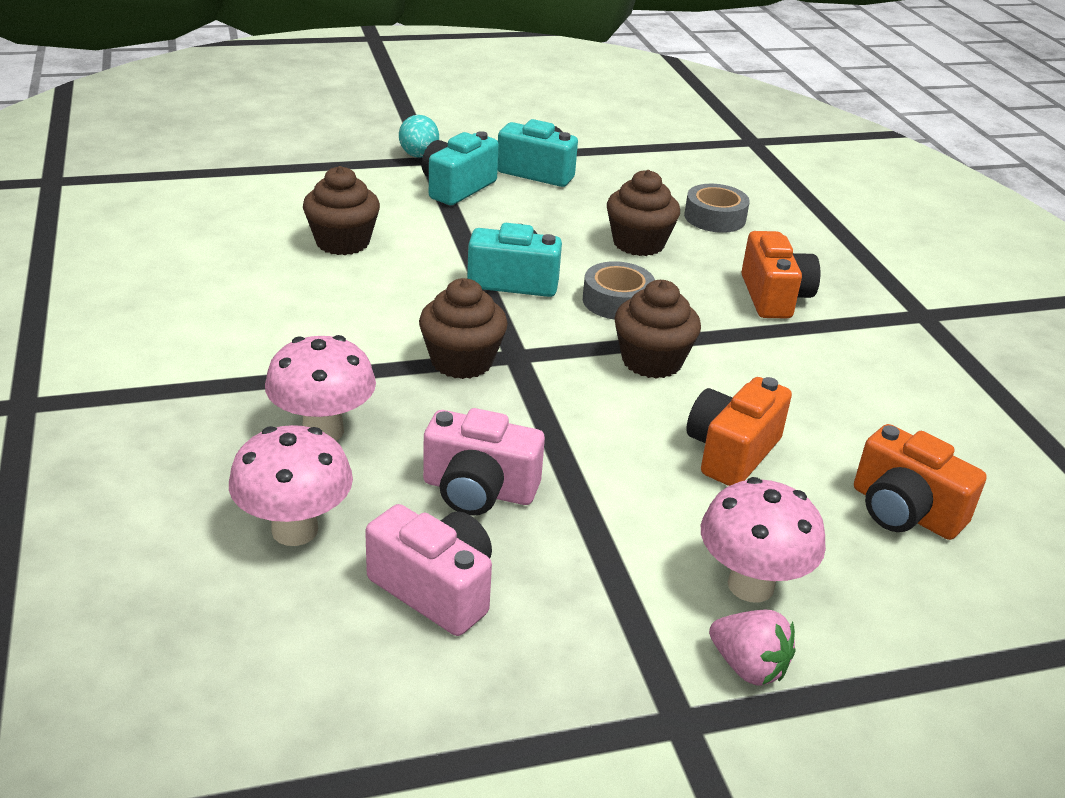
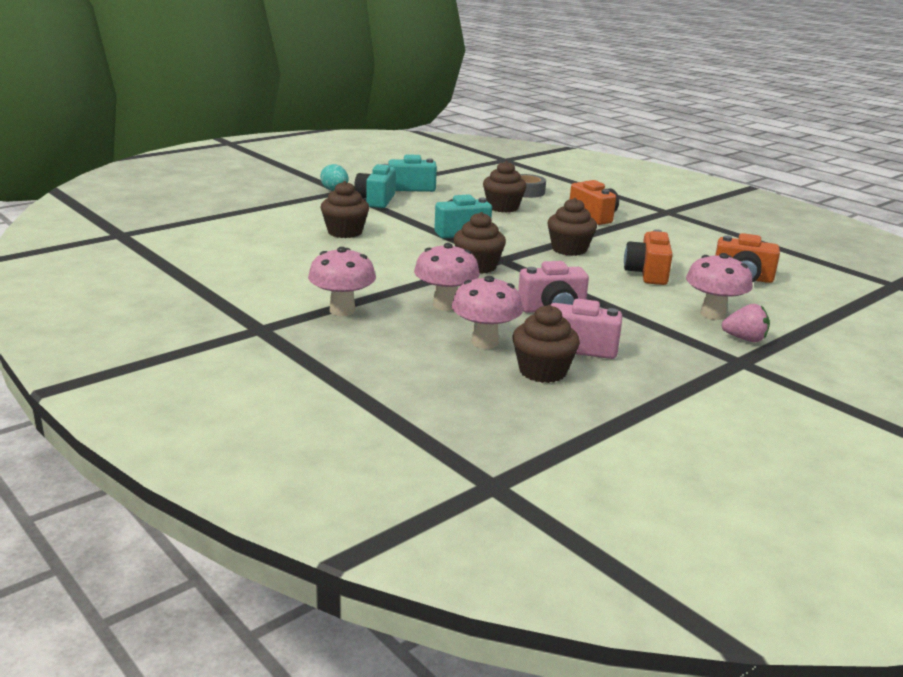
camera: 25 degrees left, 10 degrees down
grey tape [583,261,655,320] -> none
none -> pink mushroom [308,247,376,316]
none -> brown cupcake [512,305,580,383]

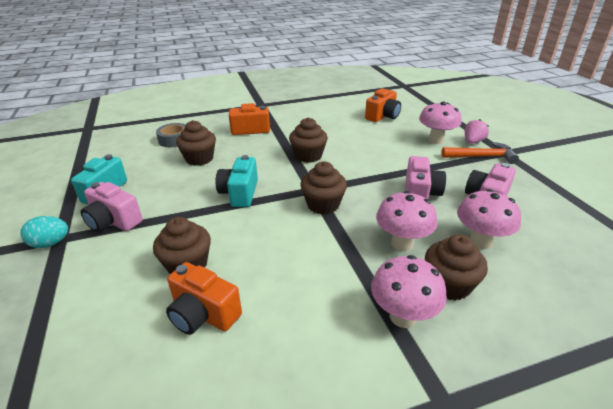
camera: 65 degrees left, 10 degrees up
turquoise camera [354,164,396,208] -> pink camera [81,182,143,232]
brown cupcake [512,305,580,383] -> brown cupcake moved to [425,234,488,301]
orange camera [624,229,673,285] -> orange camera moved to [166,262,242,335]
none -> orange hammer [441,142,519,164]

